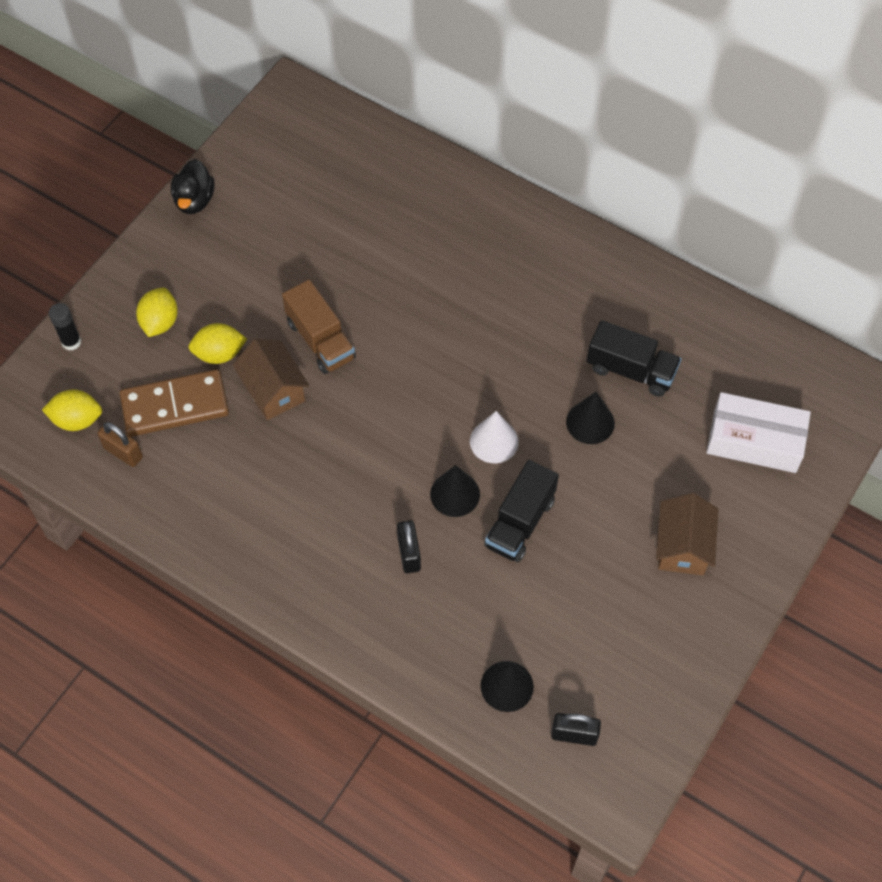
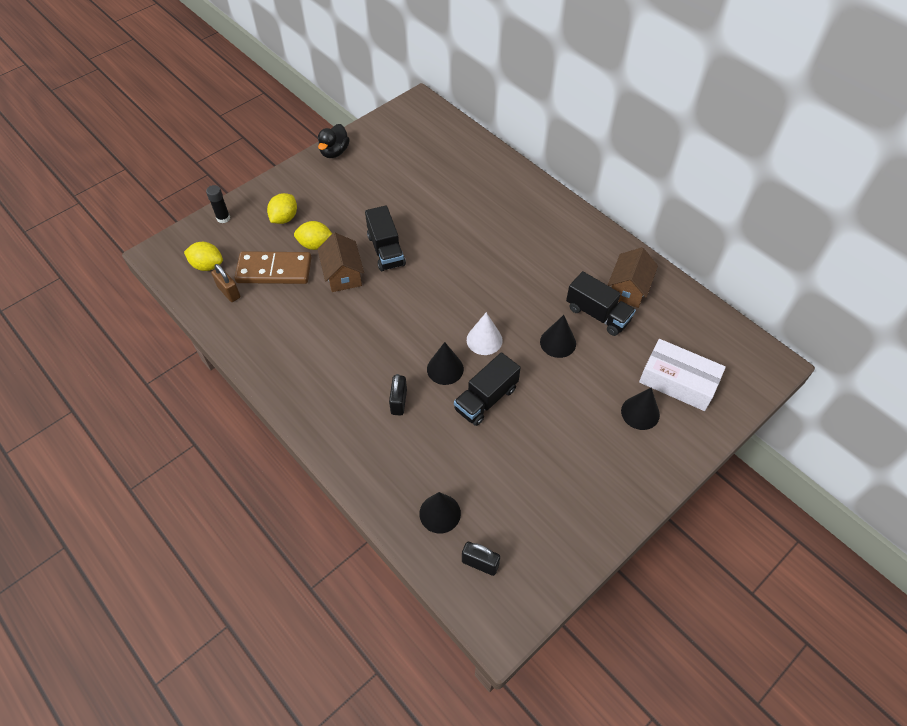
camera: 15 degrees right, 5 degrees down
brown truck [282,280,356,374] -> black truck [365,205,406,271]
brown house [656,493,719,575] -> brown house moved to [608,247,658,308]
none -> black cone [621,387,660,430]

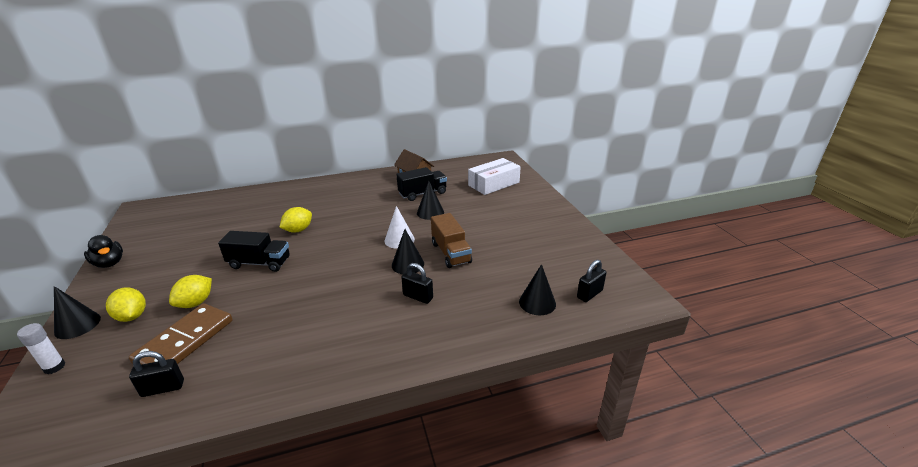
camera: 65 degrees left, 25 degrees down
yellow lemon [184,242,223,271] -> yellow lemon moved to [280,207,312,233]
black glue stick [206,185,230,223] -> white glue stick [17,323,65,374]
brown padlock [211,264,240,302] -> black padlock [129,351,184,397]
brown house [318,233,364,292] -> none
black truck [454,352,521,426] -> brown truck [431,213,472,268]
black cone [621,387,660,430] -> black cone moved to [54,286,101,339]

